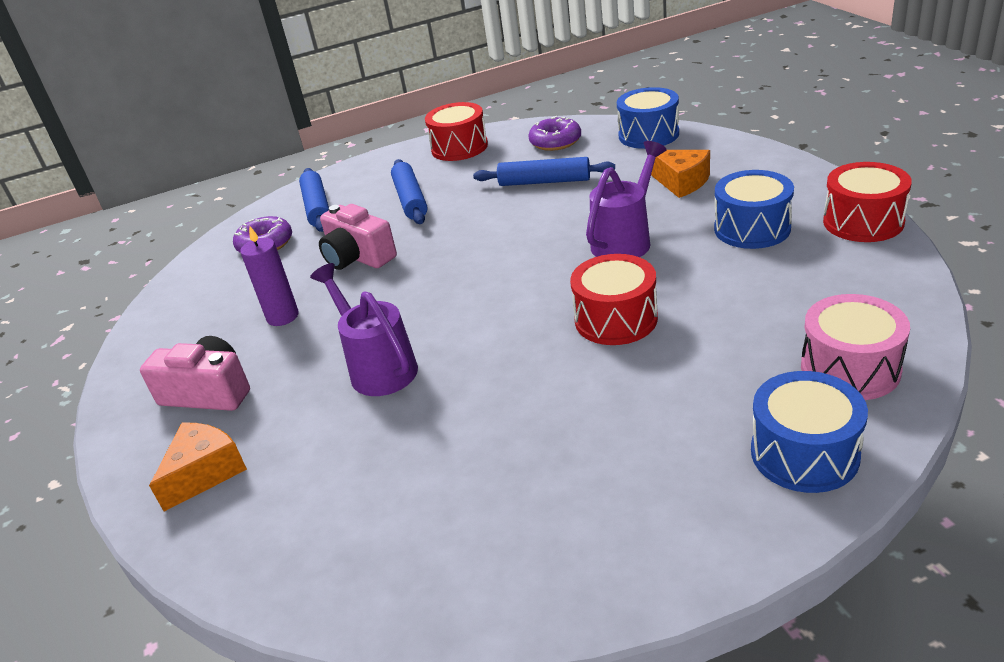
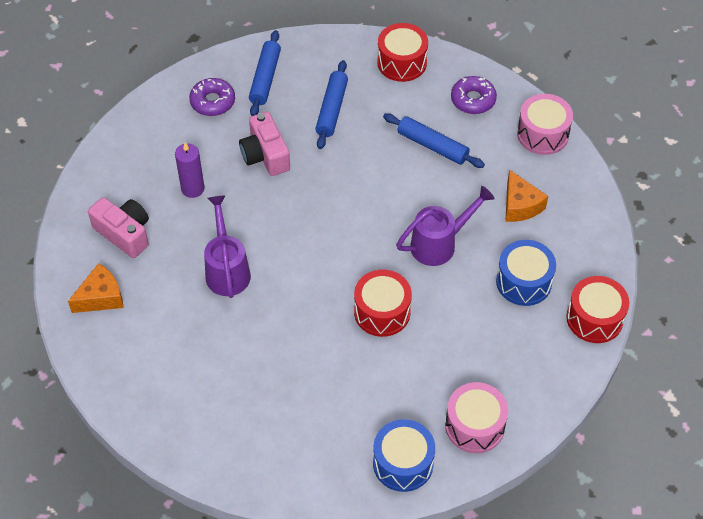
camera: 20 degrees right, 20 degrees up
blue drum [617,87,679,149] -> pink drum [517,94,573,155]

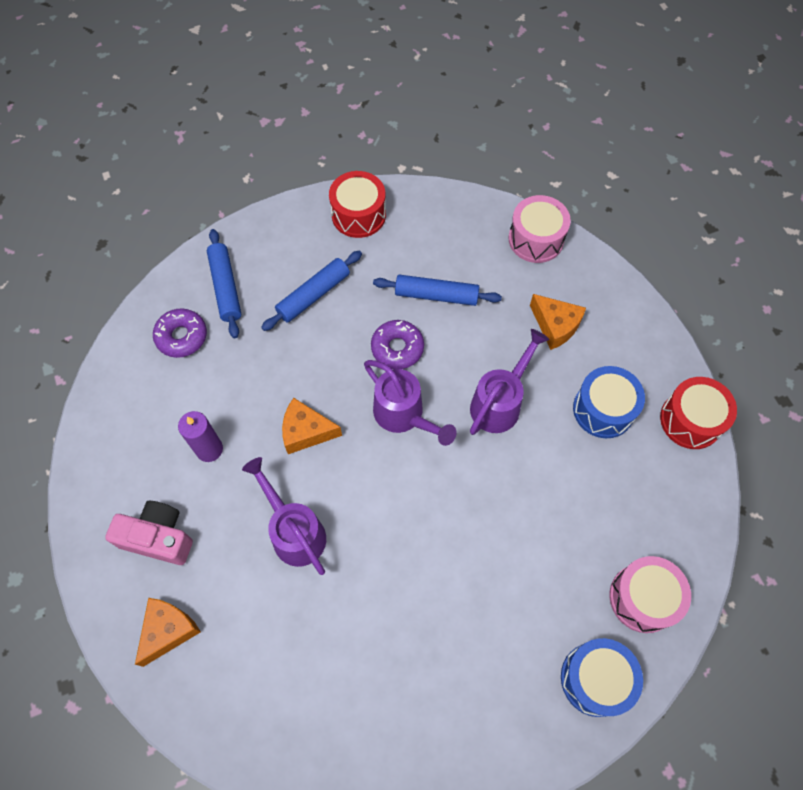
camera: 25 degrees left, 10 degrees up
pink camera [239,112,290,176] -> none
blue rolling pin [315,60,348,149] -> blue rolling pin turned 60 degrees clockwise [261,251,362,331]
red drum [354,270,412,337] -> none
purple donut [451,76,497,114] -> purple donut moved to [371,320,424,369]
none -> orange cheese [282,398,342,454]
none -> purple watering can [364,360,457,446]

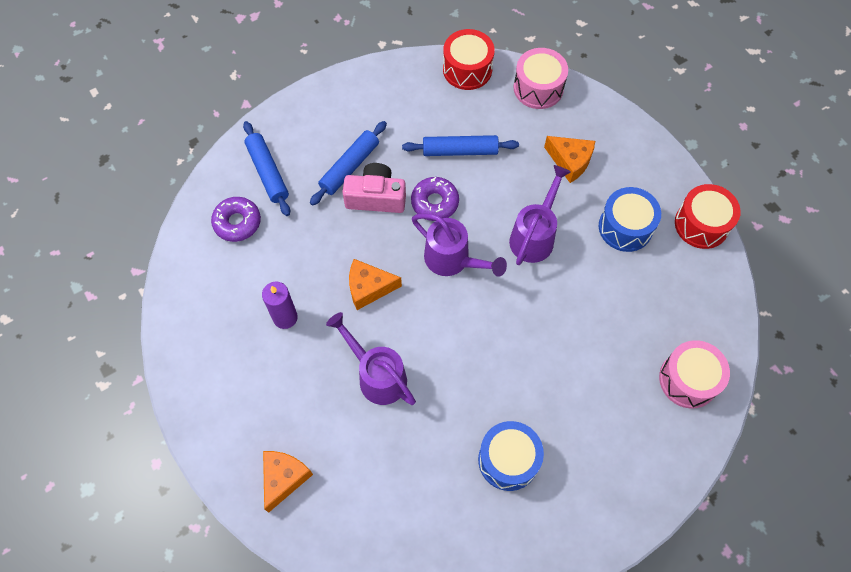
camera: 10 degrees left, 0 degrees up
pink camera [105,501,193,565] -> pink camera moved to [342,163,406,213]
red drum [329,171,386,238] -> red drum moved to [443,29,494,90]
blue drum [561,638,643,717] -> blue drum moved to [478,421,544,491]

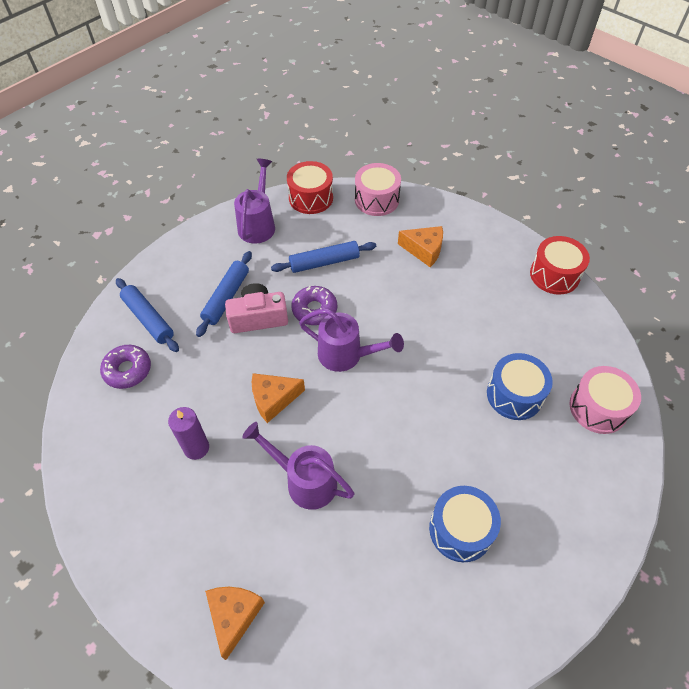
camera: 15 degrees left, 10 degrees down
purple watering can [509,165,571,265] -> purple watering can moved to [234,159,275,244]
blue drum [599,187,661,252] -> blue drum moved to [487,353,553,420]

